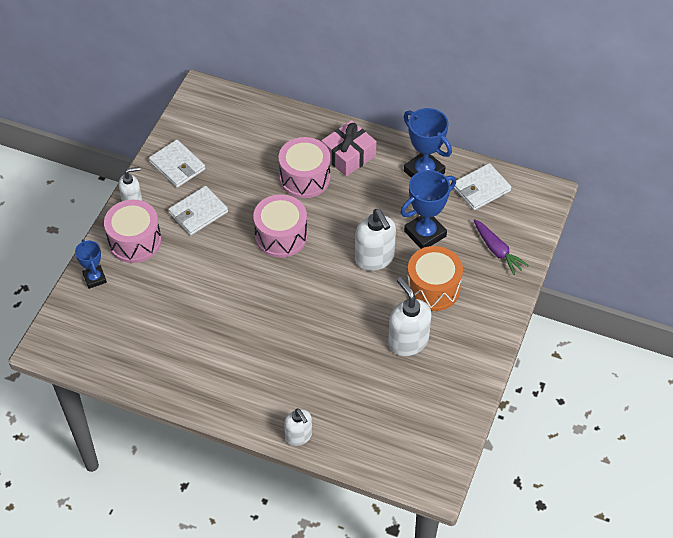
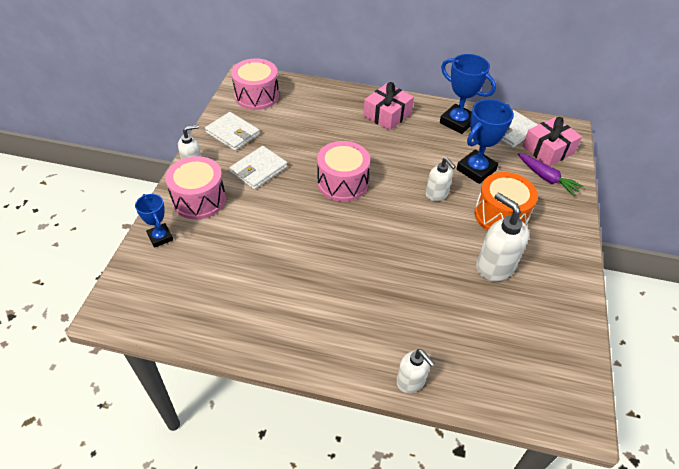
camera: 10 degrees left, 5 degrees down
pink drum [279,137,330,198] -> pink drum moved to [231,58,279,110]
white soap dispenser [355,209,396,271] -> white soap dispenser [426,157,456,201], size x0.63
none -> pink gift [522,117,582,166]

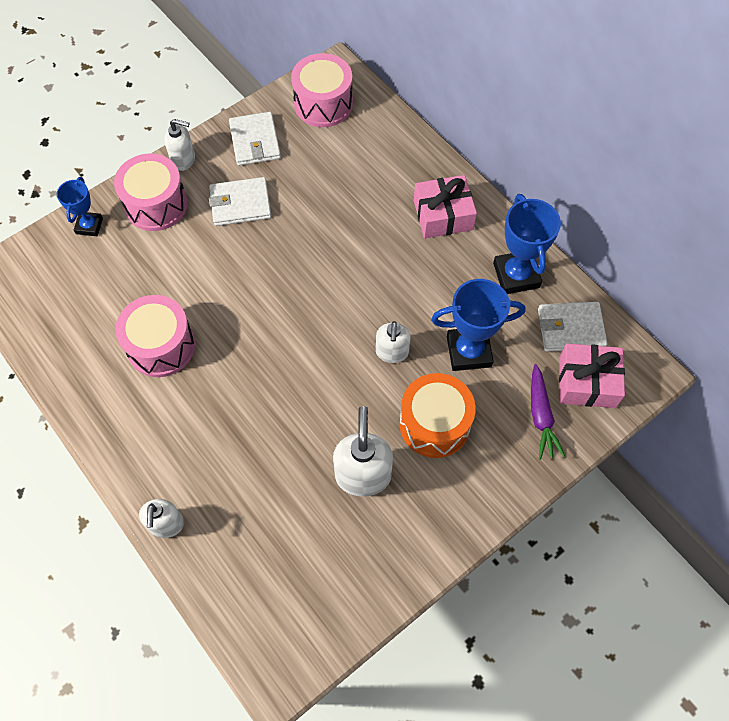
camera: 40 degrees right, 15 degrees up
pink drum [317,141,370,202] -> pink drum moved to [115,295,195,377]

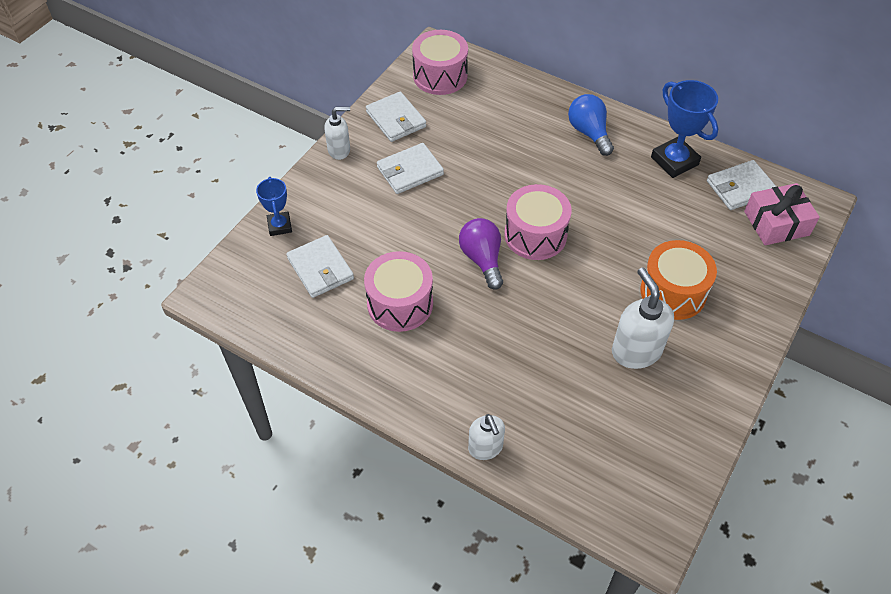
camera: 20 degrees left, 10 degrees down
pink drum [114,154,188,231] -> pink drum moved to [504,184,572,260]
white soap dispenser [376,321,411,363] -> none
pink gift [414,175,477,238] -> blue light bulb [568,94,614,156]
blue trophy [431,279,525,371] -> none
purple carrot [531,364,566,460] -> none
none -> white wallet [287,235,354,298]
none -> purple light bulb [459,218,503,290]

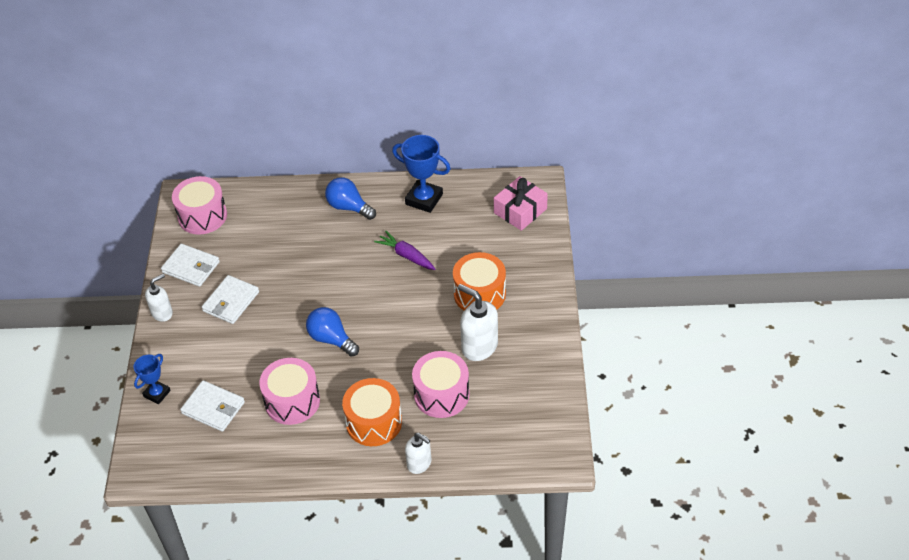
camera: 30 degrees left, 5 degrees down
blue trophy [256,177,292,236] -> blue trophy turned 75 degrees clockwise [134,354,171,404]
purple light bulb [459,218,503,290] -> blue light bulb [306,307,359,356]
pink drum [504,184,572,260] -> pink drum moved to [412,351,470,418]
white wallet [707,160,777,210] -> none
none -> orange drum [342,378,402,446]
none -> purple carrot [374,231,436,270]

